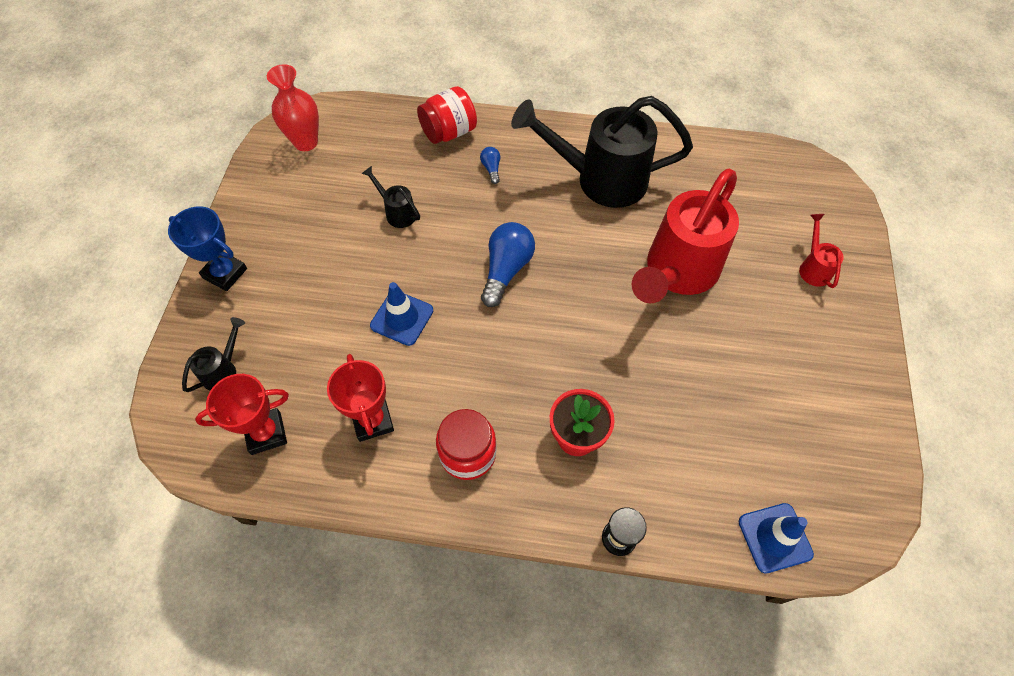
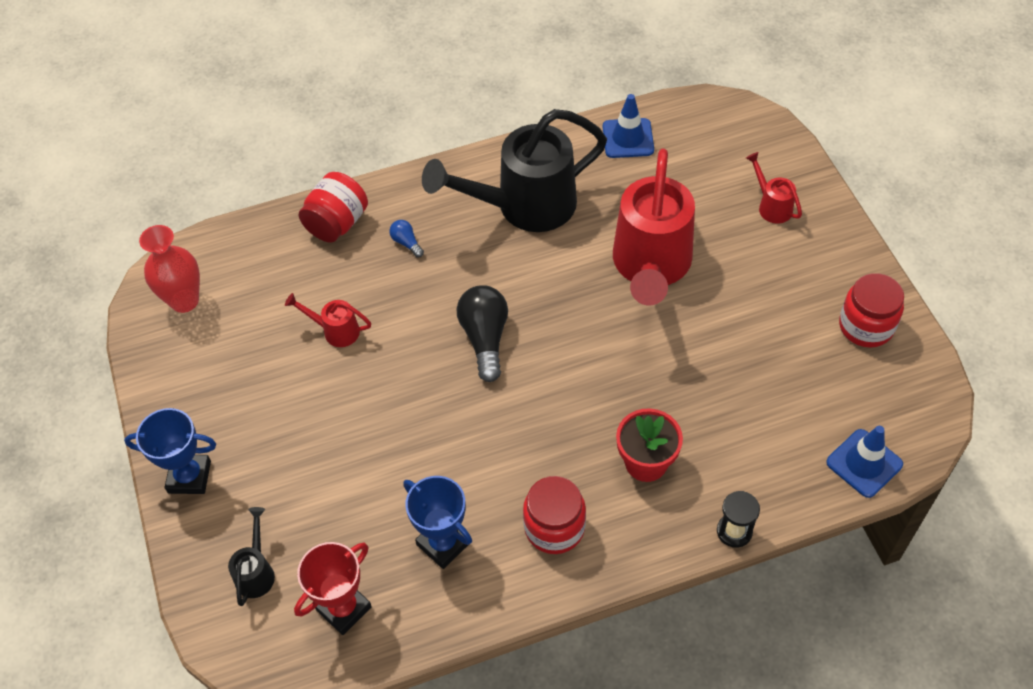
camera: 25 degrees left, 5 degrees down
red trophy [327,354,394,442] -> blue trophy [403,476,472,569]
black watering can [361,166,420,228] -> red watering can [285,293,371,347]
blue traffic cone [370,282,433,346] -> blue traffic cone moved to [603,94,654,158]
blue light bulb [481,222,535,307] -> black light bulb [457,285,508,382]
none -> red jar [839,273,904,347]

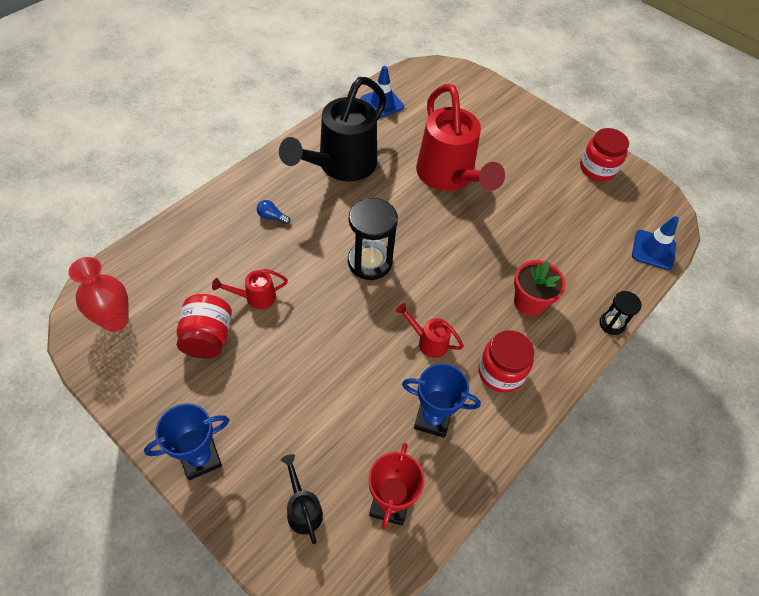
camera: 35 degrees left, 0 degrees up
red jar [299,172,368,243] -> red jar moved to [177,294,232,358]
black light bulb [457,285,508,382] -> black hourglass [348,198,398,280]
red watering can [746,152,802,224] -> red watering can moved to [396,303,464,358]

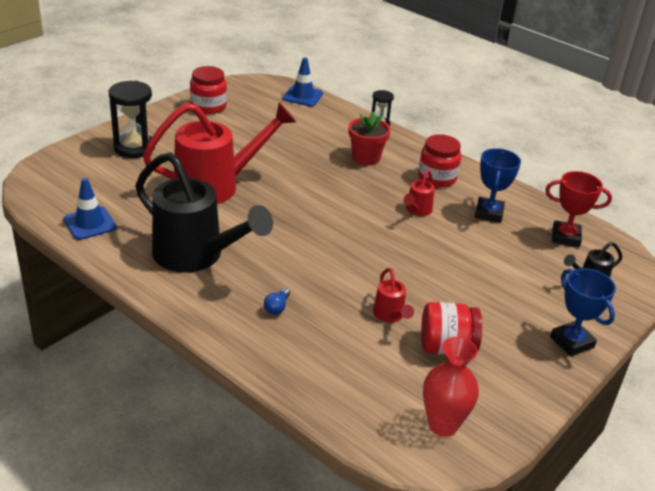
camera: 90 degrees left, 20 degrees down
black hourglass [348,198,398,280] -> black hourglass moved to [109,81,155,158]

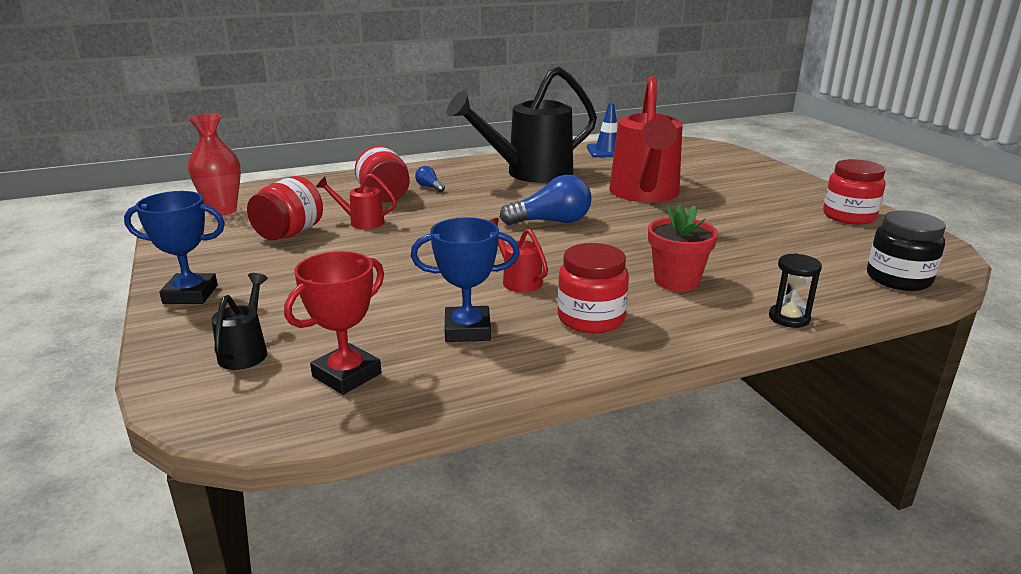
camera: 120 degrees right, 10 degrees down
black hourglass [109,81,155,158] -> none
blue traffic cone [283,57,323,106] -> black jar [867,211,946,291]
blue trophy [475,148,521,223] -> blue trophy turned 45 degrees counterclockwise [411,217,520,342]
none -> red jar [355,146,410,202]
none -> blue light bulb [500,175,592,225]

